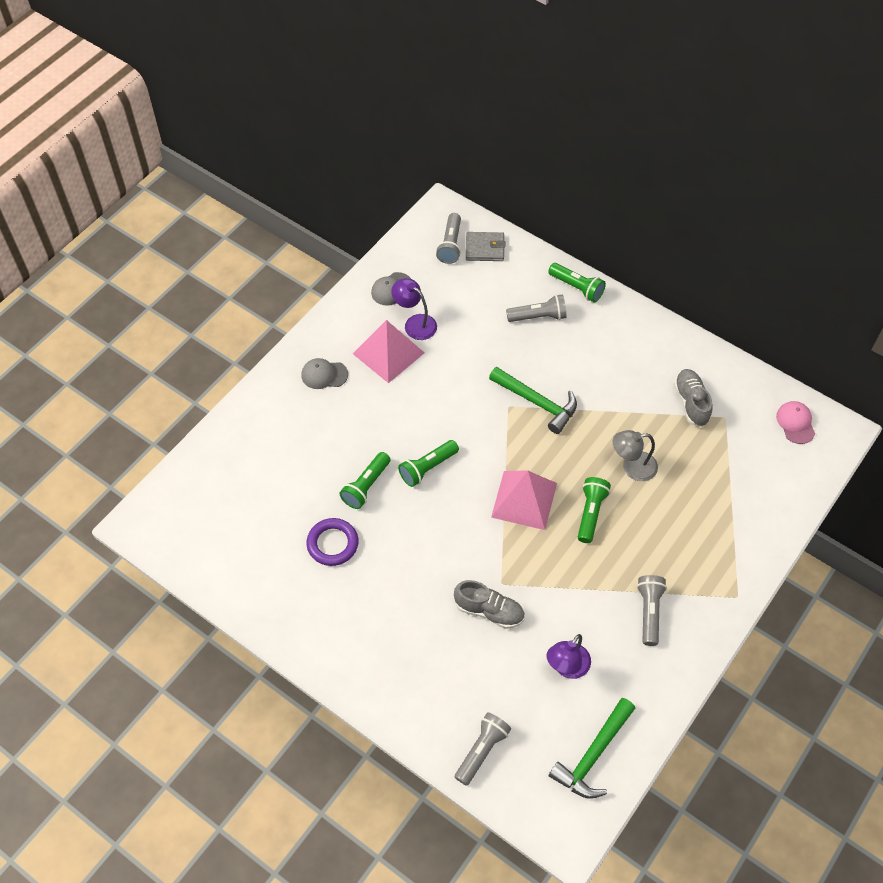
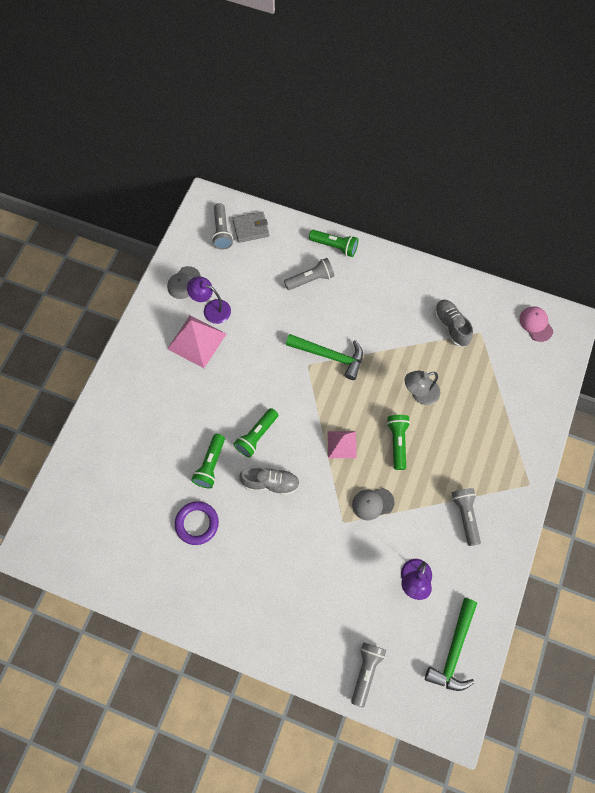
camera: 15 degrees left, 10 degrees up
grey cap [301,358,348,389] -> grey cap moved to [352,488,395,520]
grey shoe [454,580,524,629] -> grey shoe moved to [239,466,300,495]
pink pyramid [491,470,557,530] -> pink pyramid [328,431,357,458], size x0.62

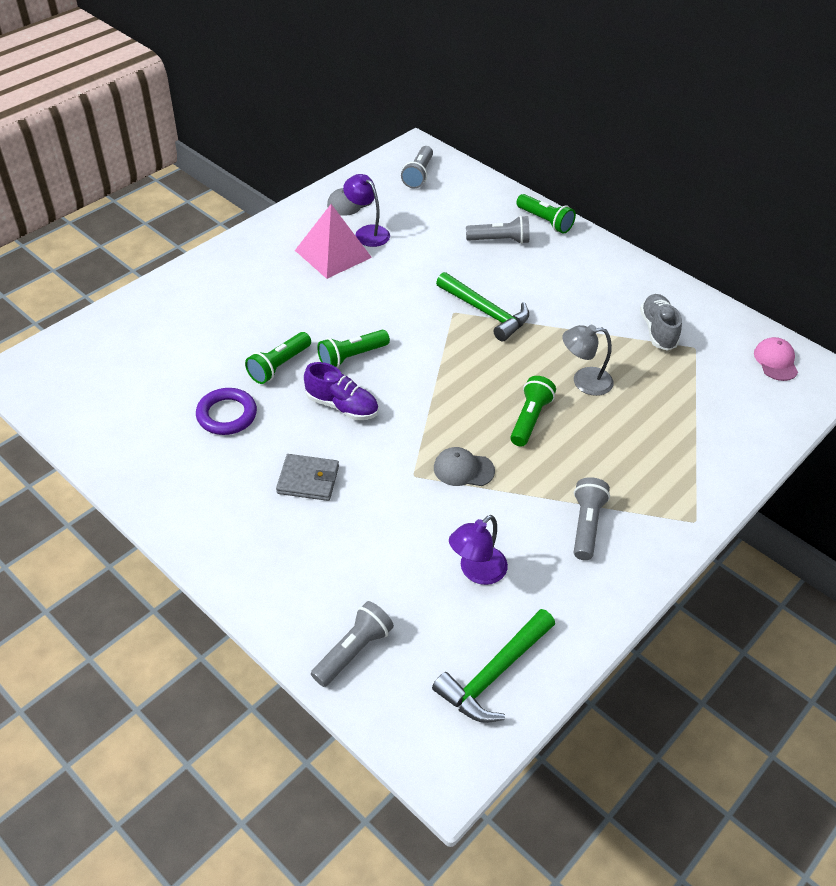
camera: 20 degrees right, 20 degrees down
grey wallet [232,211,269,243] -> grey wallet moved to [276,454,339,501]
grey shoe [239,466,300,495] -> purple shoe [304,362,378,420]
pink pyramid [328,431,357,458] -> none

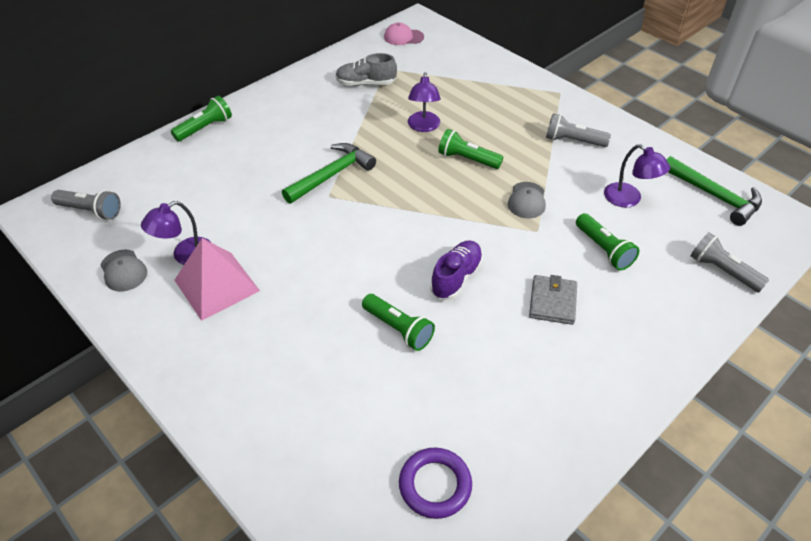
camera: 85 degrees left, 0 degrees up
purple ring [196,388,257,435] -> purple ring moved to [399,448,472,519]
green flashlight [317,330,390,368] -> green flashlight moved to [576,213,639,271]
grey flashlight [466,215,529,244] -> none
grey lamp [563,325,614,396] -> purple lamp [408,72,441,132]

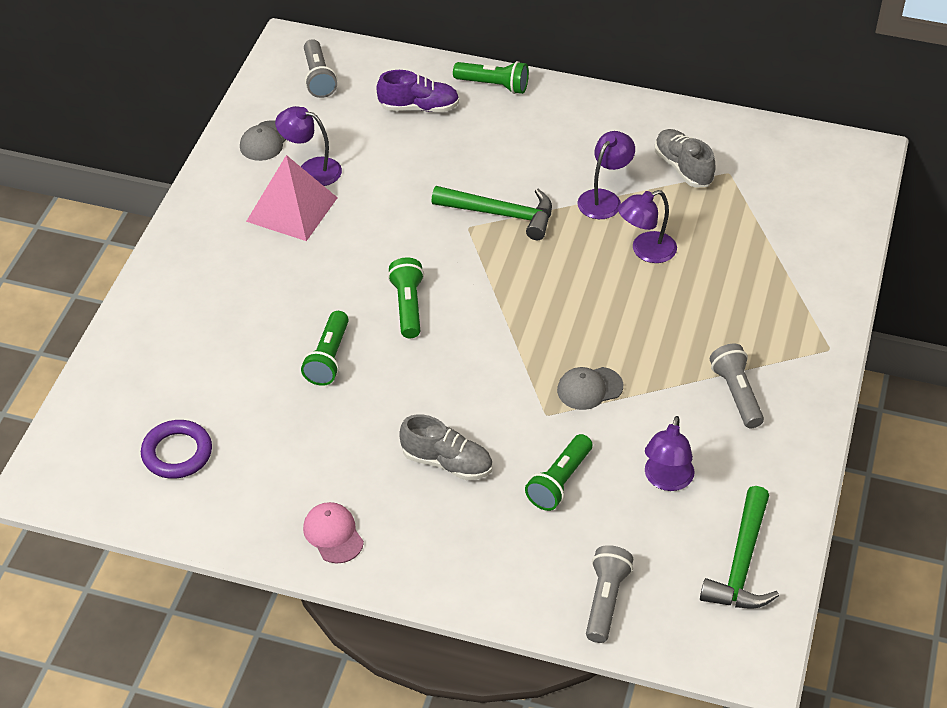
camera: 60 degrees right, 0 degrees up
pink cap [384,23,424,45] -> pink cap moved to [303,502,364,564]
purple shoe [430,240,483,300] -> purple shoe moved to [376,70,459,112]
green flashlight [438,129,503,169] -> green flashlight moved to [388,258,424,338]
grey wallet [529,275,577,325] -> grey shoe [399,414,492,480]
none -> purple lamp [577,131,635,219]

